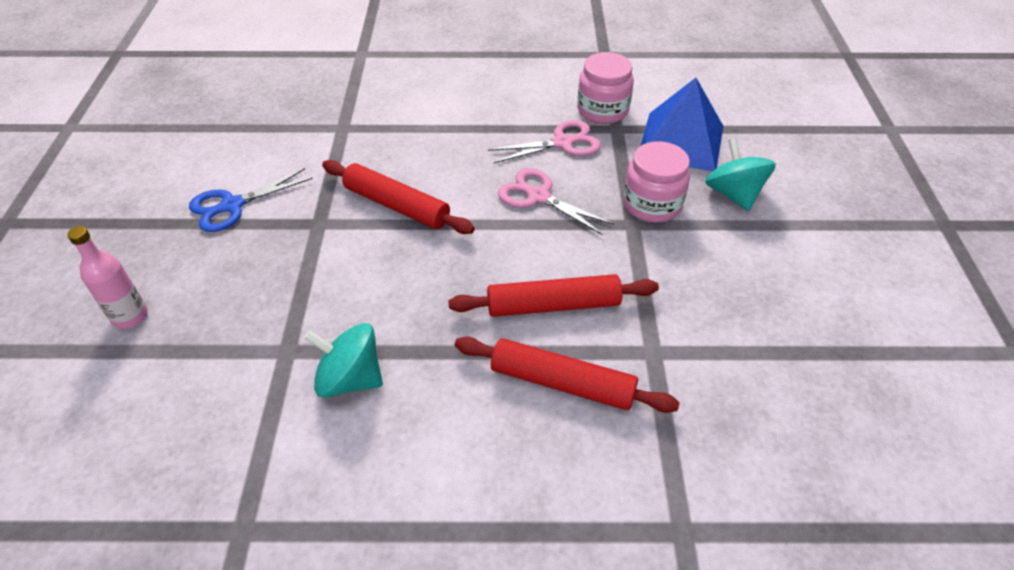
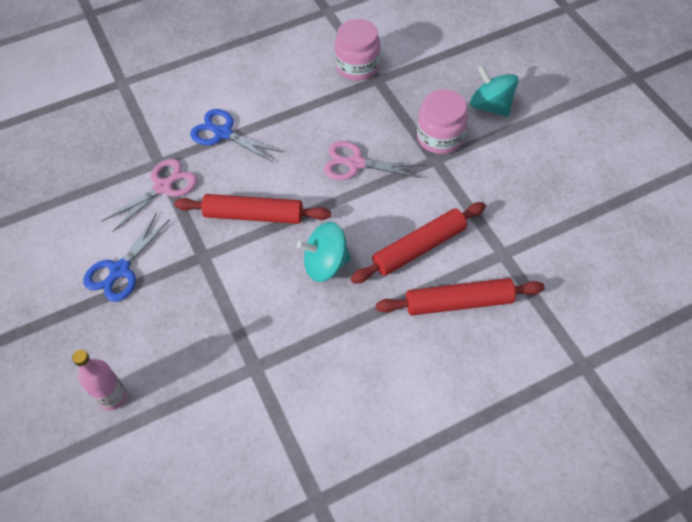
camera: 25 degrees left, 10 degrees up
turquoise spinning top [304,323,383,398] -> turquoise spinning top moved to [297,222,351,282]
pink scissors [488,120,601,163] -> pink scissors moved to [102,159,197,232]
blue pyramid [641,78,723,171] -> none
none -> blue scissors [190,109,282,162]

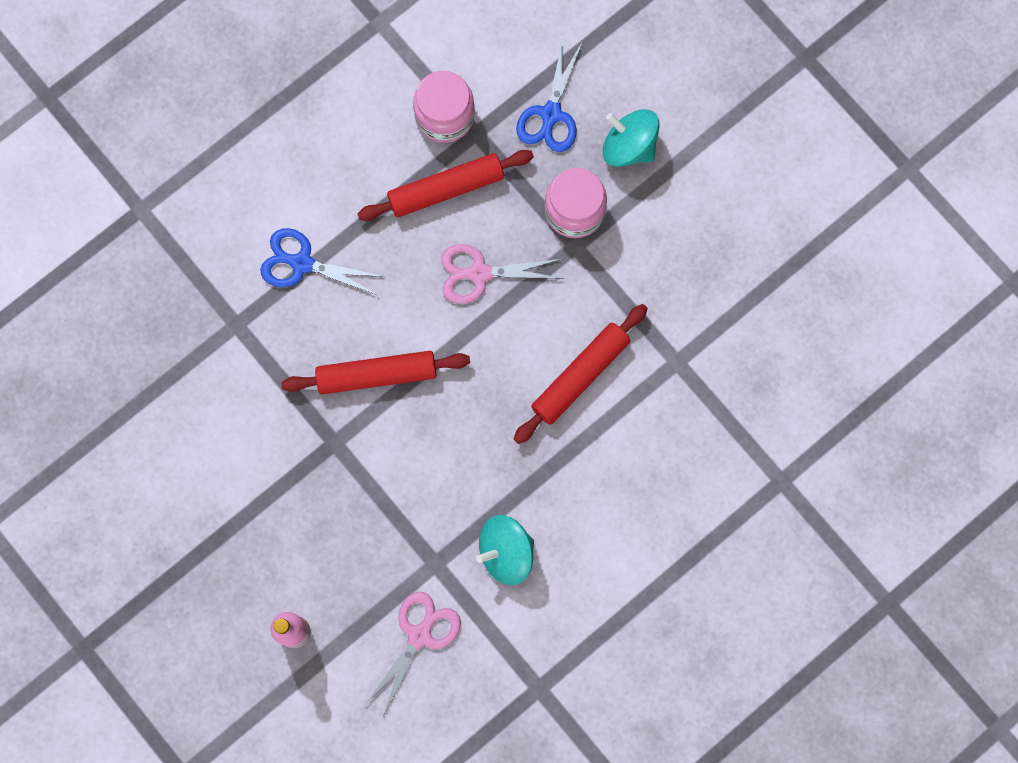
camera: 15 degrees left, 20 degrees up
blue scissors [83,213,170,302] -> blue scissors moved to [516,40,583,152]
pink scissors [102,159,197,232] -> pink scissors moved to [365,591,461,716]
turquoise spinning top [297,222,351,282] -> turquoise spinning top moved to [476,515,534,585]
red rolling pin [376,278,545,316] -> red rolling pin moved to [357,150,534,221]

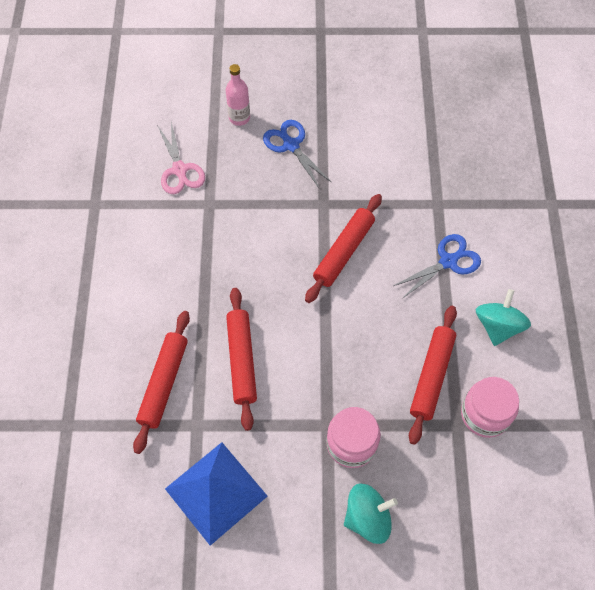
camera: 130 degrees right, 15 degrees down
pink scissors [441,244,564,304] -> none
turquoise spinning top [476,515,534,585] -> turquoise spinning top moved to [476,289,531,346]
blue scissors [516,40,583,152] -> blue scissors moved to [263,120,332,188]
none -> red rolling pin [133,311,190,454]
none -> blue pyramid [165,442,268,546]

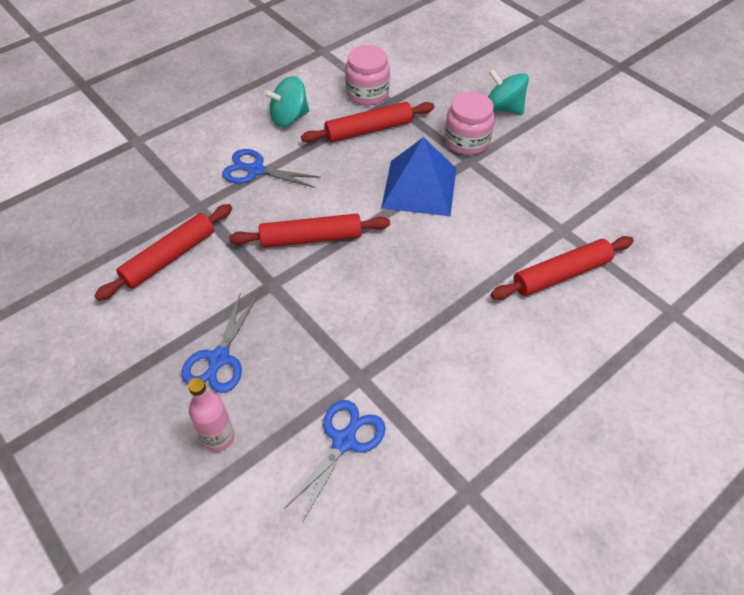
camera: 130 degrees left, 10 degrees down
pink scissors [157,122,205,194] -> blue scissors [284,400,386,521]
blue pyramid [165,442,268,546] -> blue pyramid moved to [381,137,456,216]
red rolling pin [226,288,257,431] -> red rolling pin moved to [94,204,232,301]

